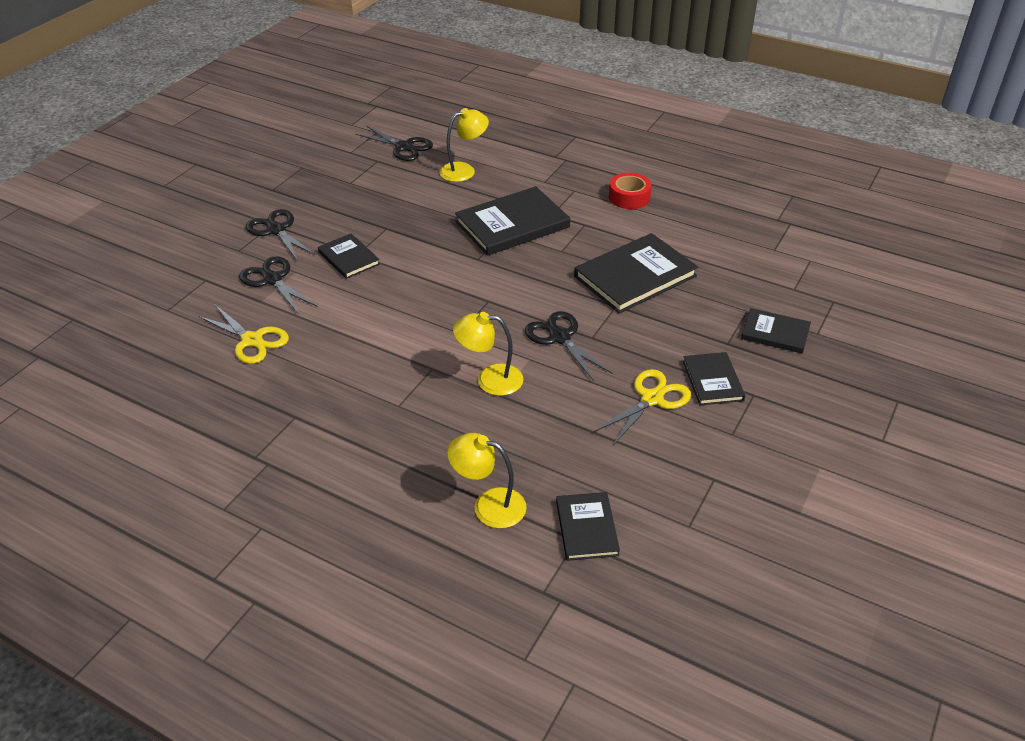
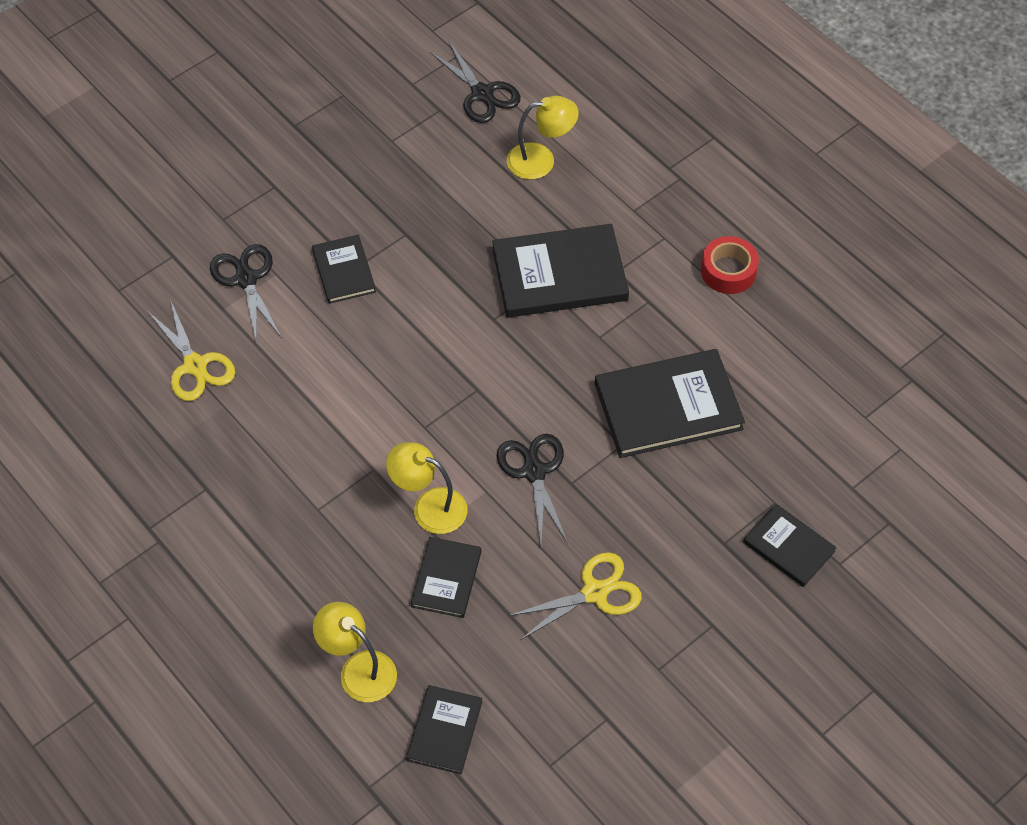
camera: 20 degrees right, 15 degrees up
black scissors [246,209,316,261] -> none
black book [683,352,745,405] -> black book moved to [411,537,481,618]

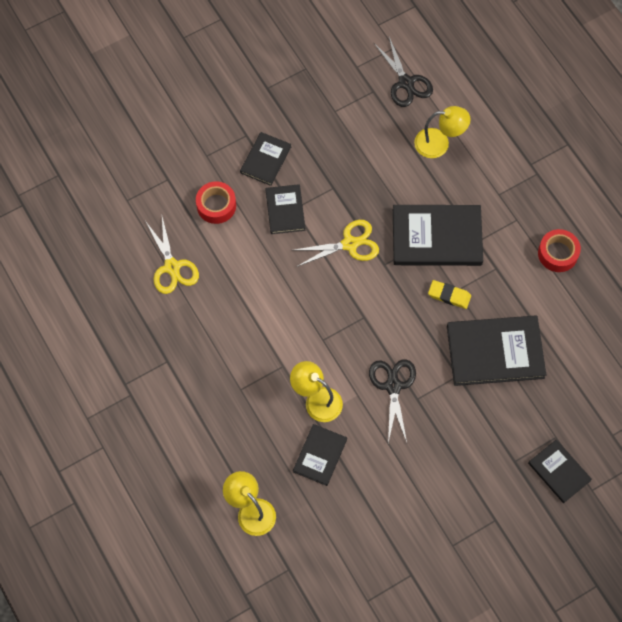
camera: 10 degrees right, 10 degrees up
black scissors [210,244,282,344] -> red tape [196,181,236,224]
black book [406,685,482,774] -> black book moved to [240,132,291,186]
yellow scissors [508,552,642,640] -> yellow scissors moved to [295,220,379,267]
none -> yellow eraser [428,280,471,309]

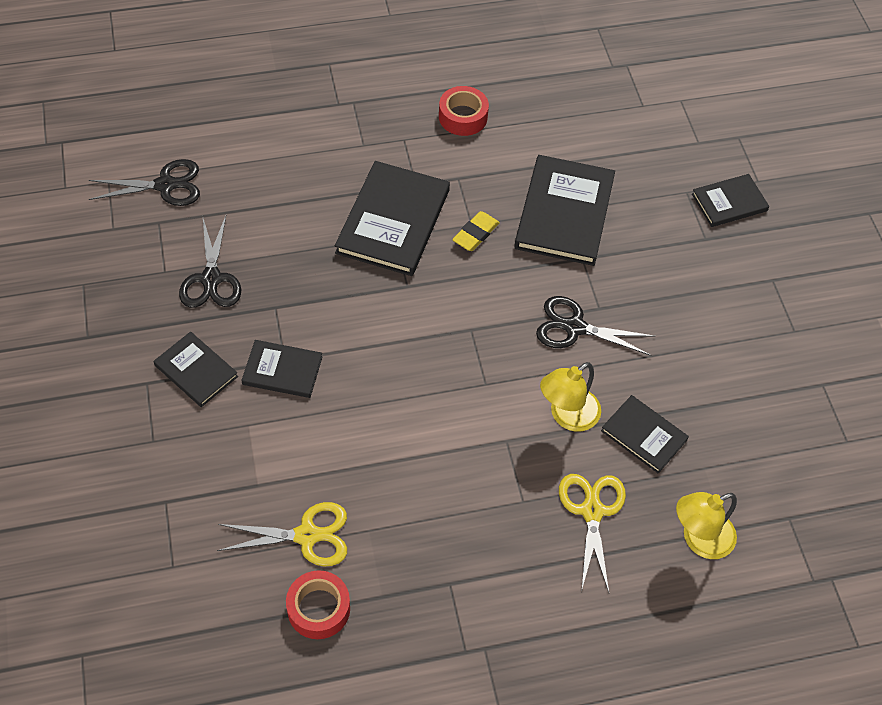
camera: 75 degrees left, 10 degrees down
red tape [196,181,236,224] -> red tape moved to [286,570,350,639]
yellow scissors [295,220,379,267] -> yellow scissors moved to [559,474,626,592]
yellow lamp [414,106,471,158] -> none
none -> black scissors [179,216,241,308]

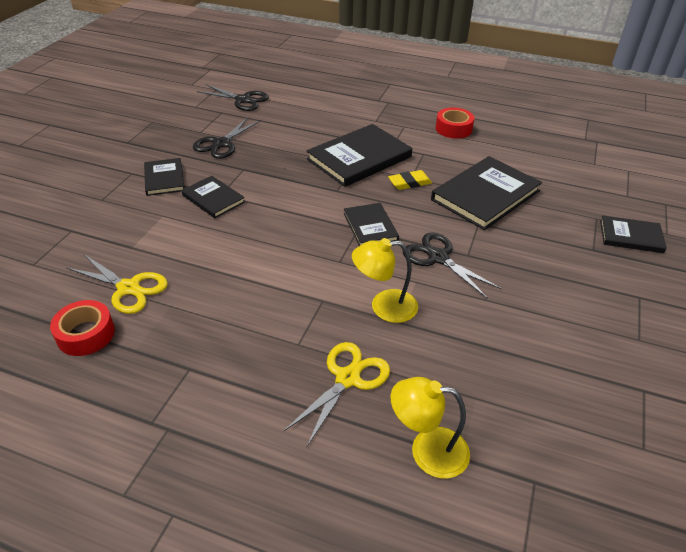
camera: 35 degrees right, 15 degrees down
black book [601,395,689,473] -> black book moved to [344,203,399,246]

